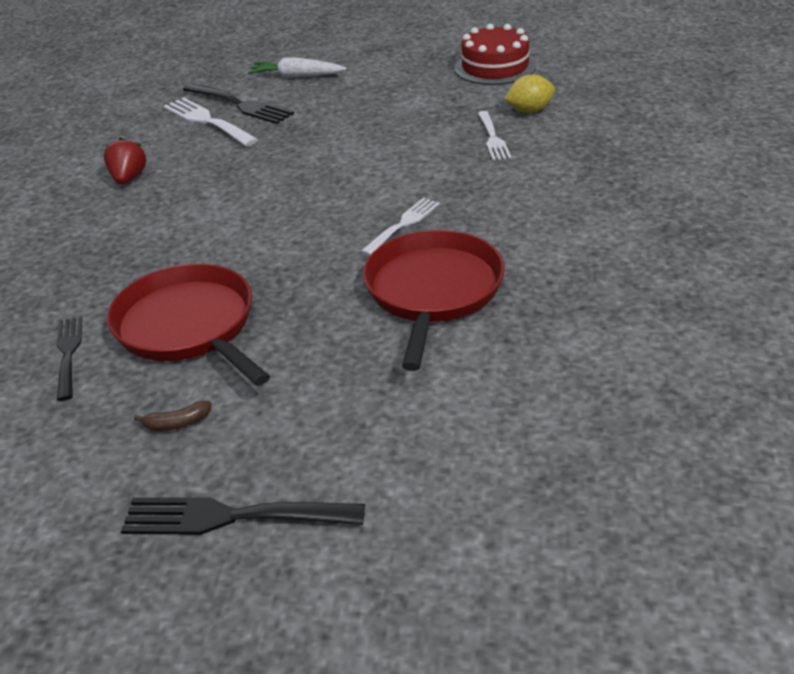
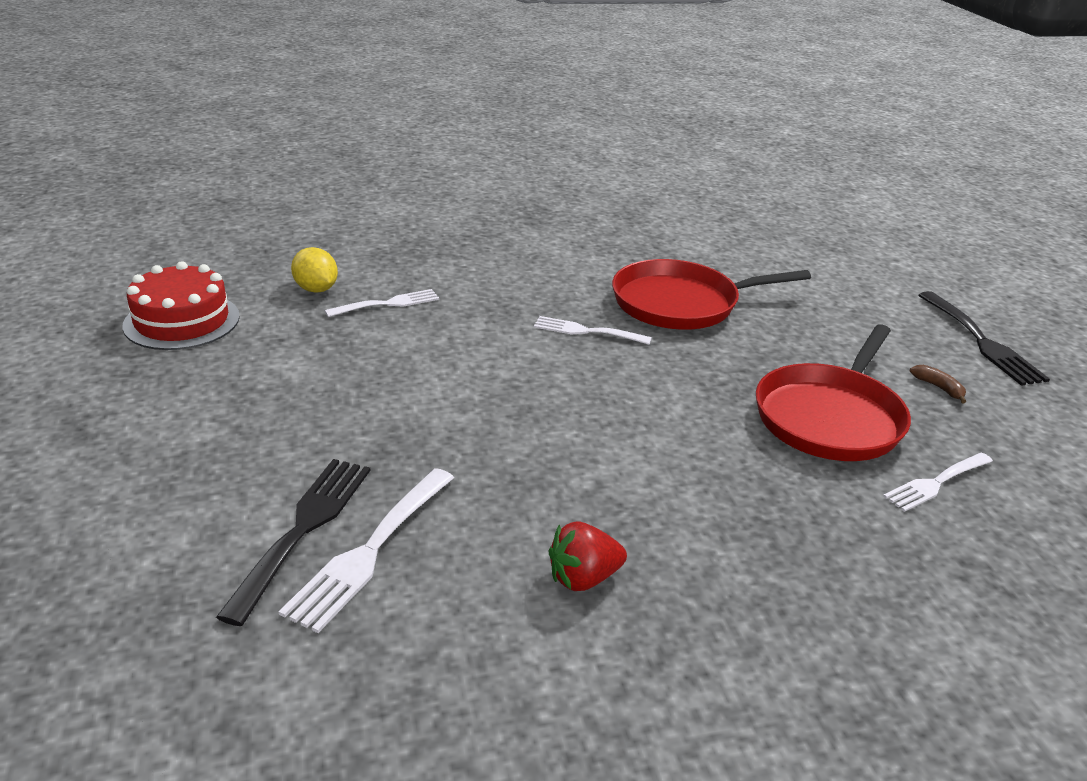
camera: 115 degrees left, 5 degrees down
black fork [57,316,82,401] -> white fork [883,453,993,512]
white carrot [248,58,347,78] -> none

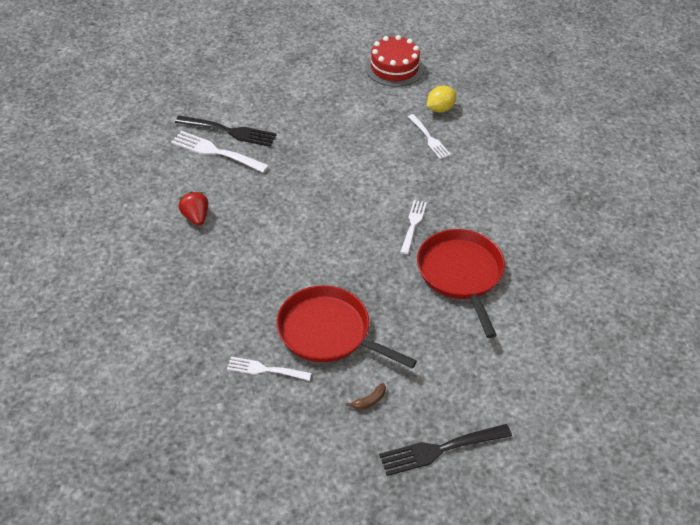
camera: 90 degrees right, 15 degrees up
white fork [883,453,993,512] -> white fork turned 45 degrees counterclockwise [227,357,311,381]

